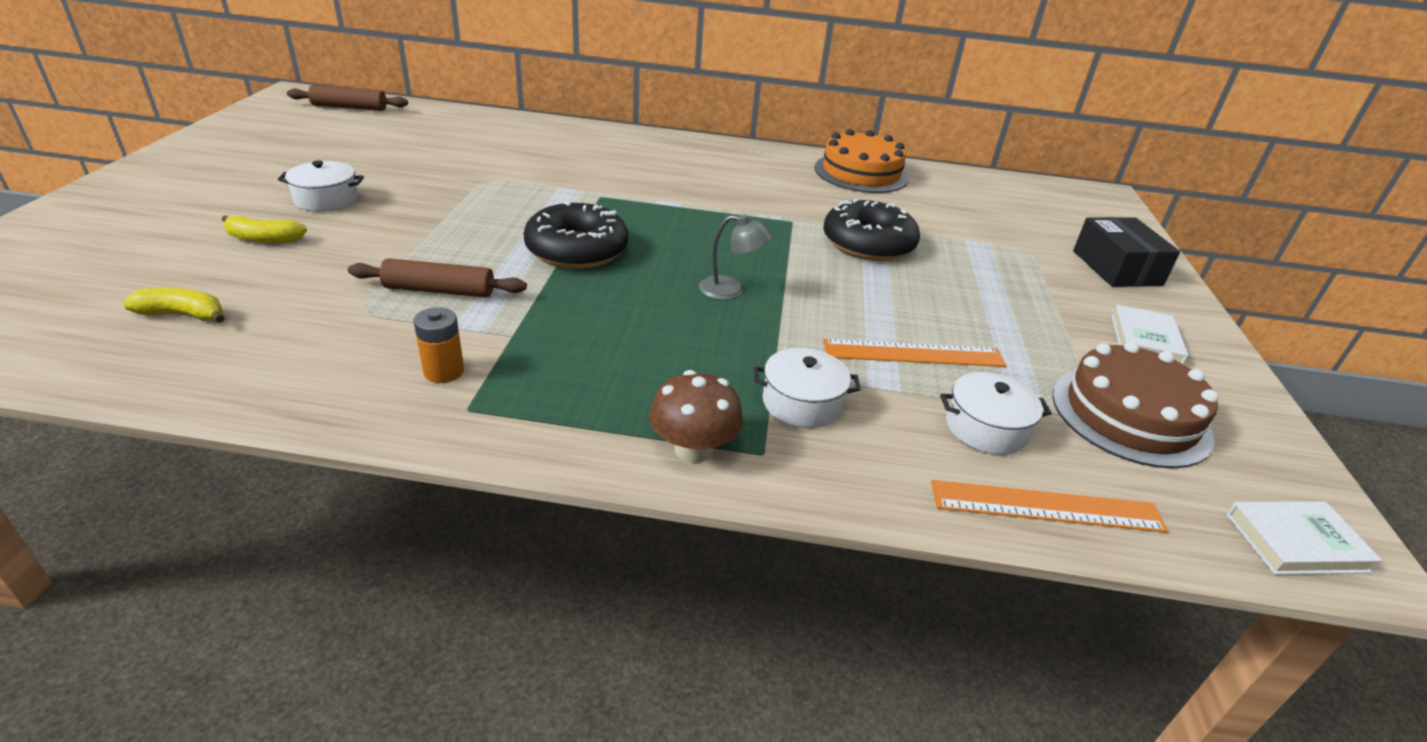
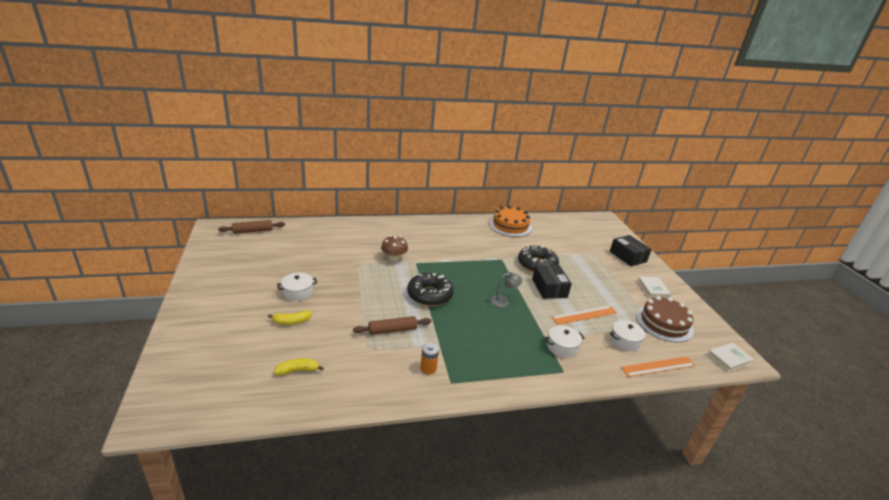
camera: 20 degrees left, 5 degrees down
brown mushroom [649,370,743,463] -> brown mushroom moved to [381,235,408,262]
none -> black box [532,265,572,299]

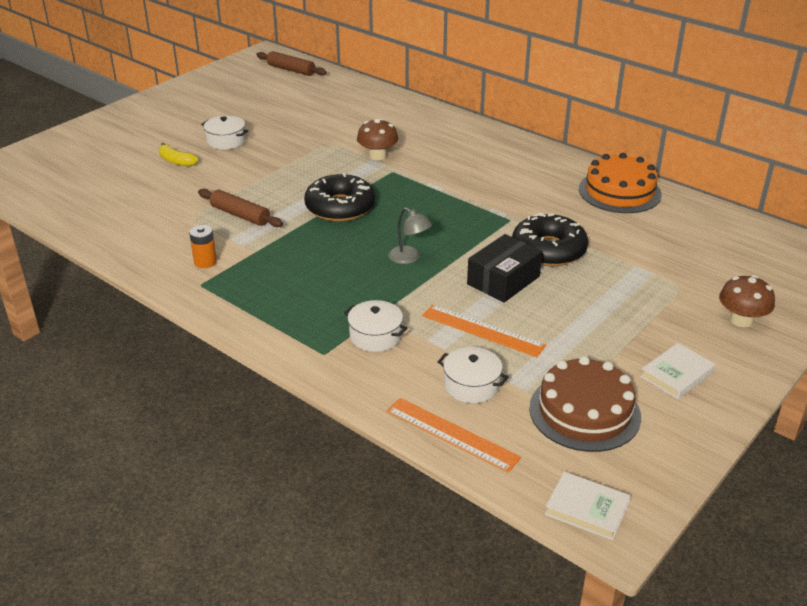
camera: 55 degrees right, 5 degrees up
yellow banana [274,358,324,376] -> none
black box [610,235,652,266] -> brown mushroom [719,275,775,327]

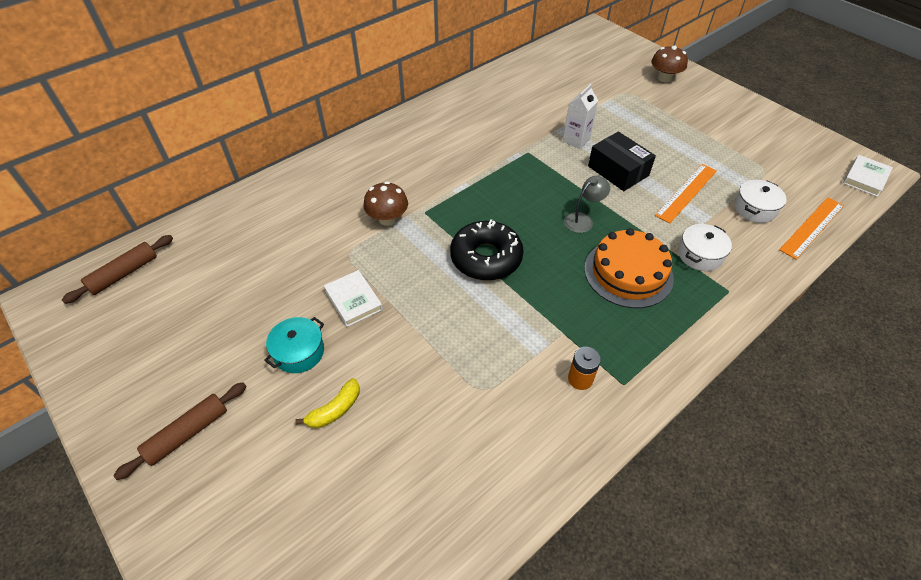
camera: 80 degrees left, 15 degrees up
brown rolling pin [198,189,283,227] -> brown rolling pin moved to [113,382,247,480]
white pot [201,115,248,150] -> turquoise pot [264,317,324,373]
black donut [512,213,588,266] -> white carton [563,84,598,149]
brown cake [529,356,641,452] -> none
orange cake [579,153,662,213] -> orange cake moved to [584,228,674,308]
white book [640,343,715,399] -> white book moved to [324,270,383,327]

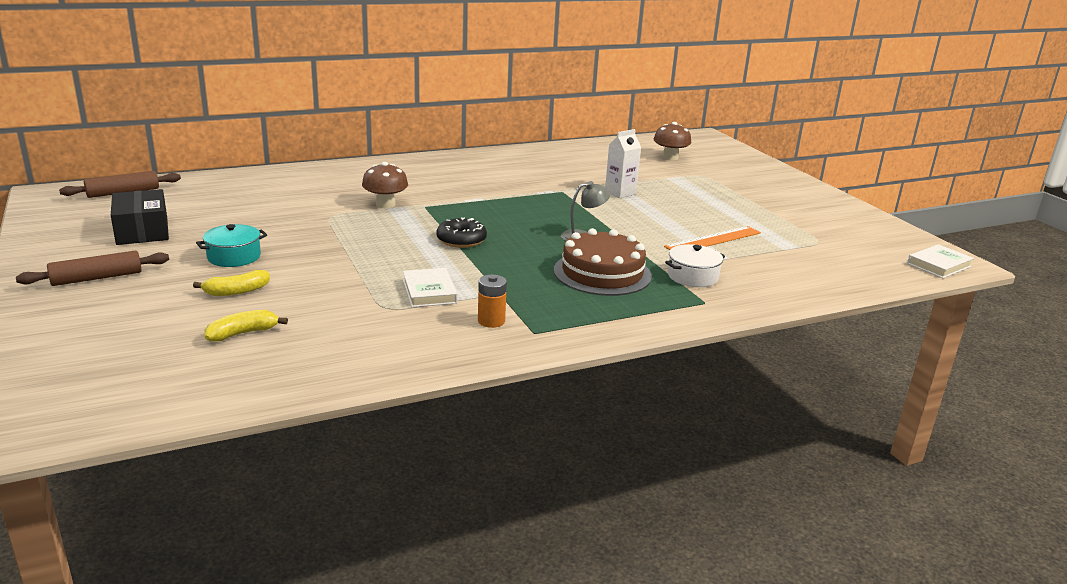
camera: 15 degrees right, 25 degrees down
white book [324,270,383,327] -> white book moved to [403,268,457,307]
black donut [450,219,524,281] -> black donut [436,218,487,248], size x0.65
orange cake [584,228,674,308] -> brown cake [554,228,652,296]
black box [588,131,656,191] -> black box moved to [111,189,169,245]
brown mushroom [651,45,688,82] -> brown mushroom moved to [654,122,691,160]
white pot [734,180,786,223] -> none
orange ruler [779,197,844,260] -> none
none -> yellow banana [204,310,288,341]

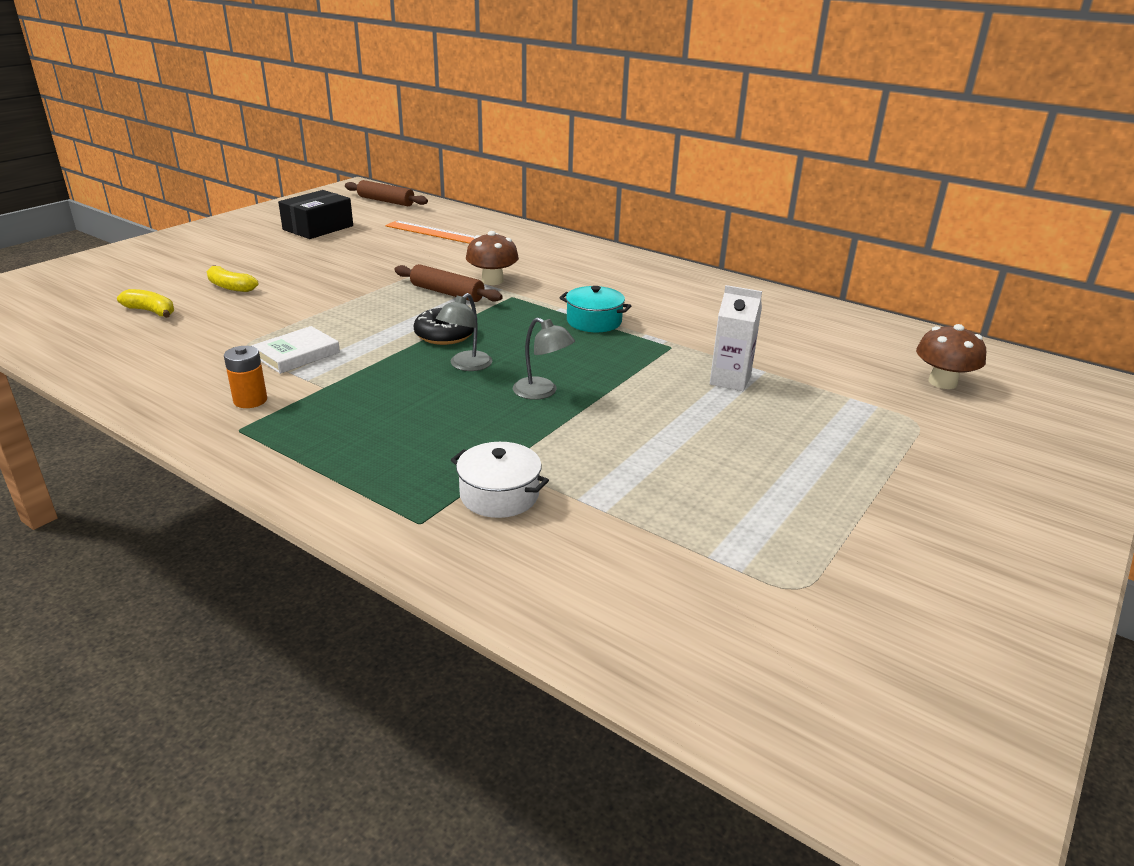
camera: 60 degrees right, 5 degrees up
brown rolling pin [16,251,169,286] -> brown rolling pin moved to [394,264,503,302]
turquoise pot [196,224,267,267] -> turquoise pot moved to [559,286,631,332]
brown cake [554,228,652,296] -> none
orange ruler [664,226,761,250] -> orange ruler moved to [385,220,475,244]
white book [907,244,974,278] -> none
none -> grey lamp [436,293,492,371]

